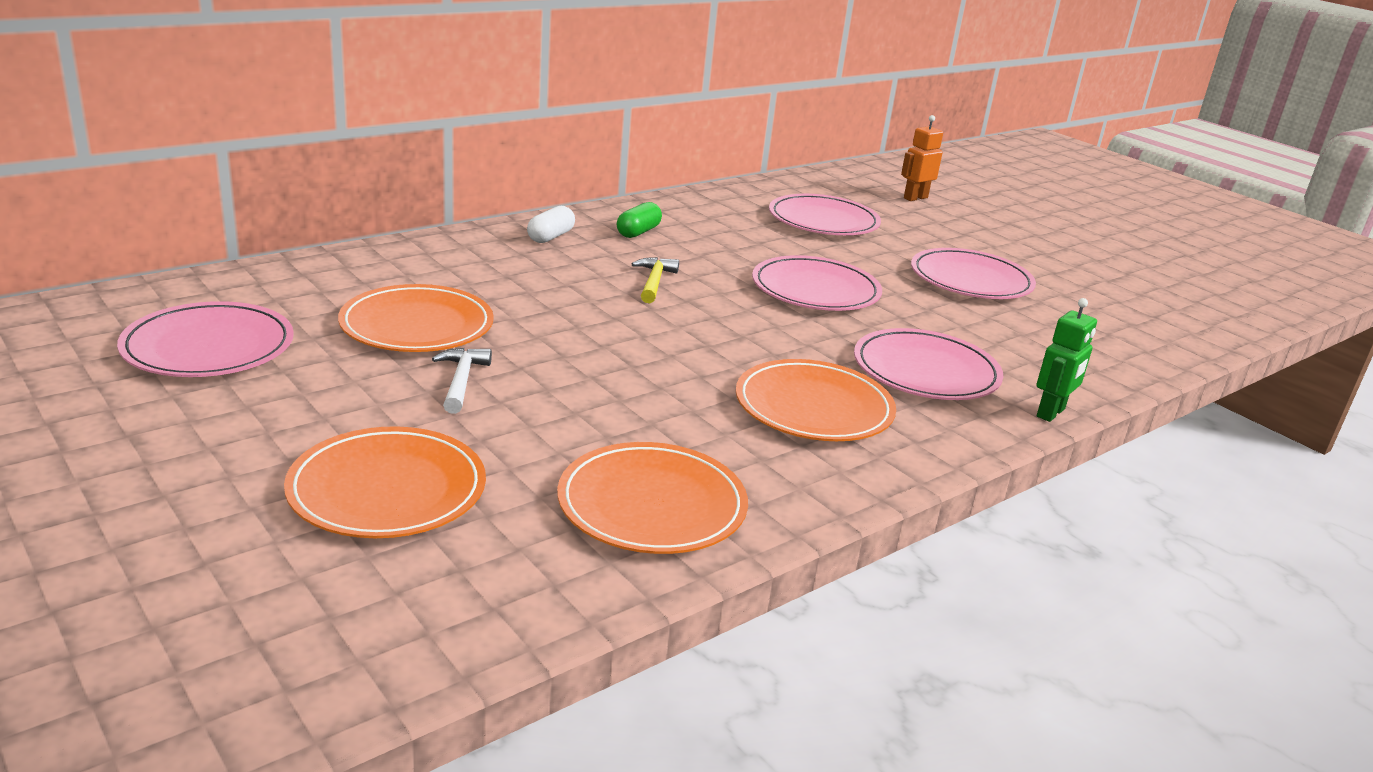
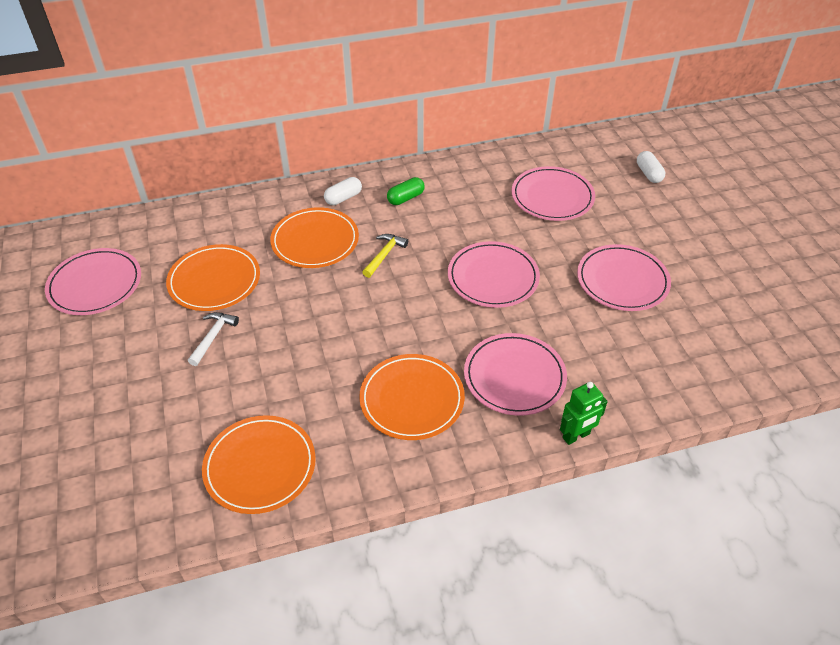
camera: 25 degrees right, 20 degrees up
orange plate [284,426,486,538] -> orange plate moved to [270,207,359,268]
orange robot [901,115,943,201] -> white capsule [637,151,665,183]

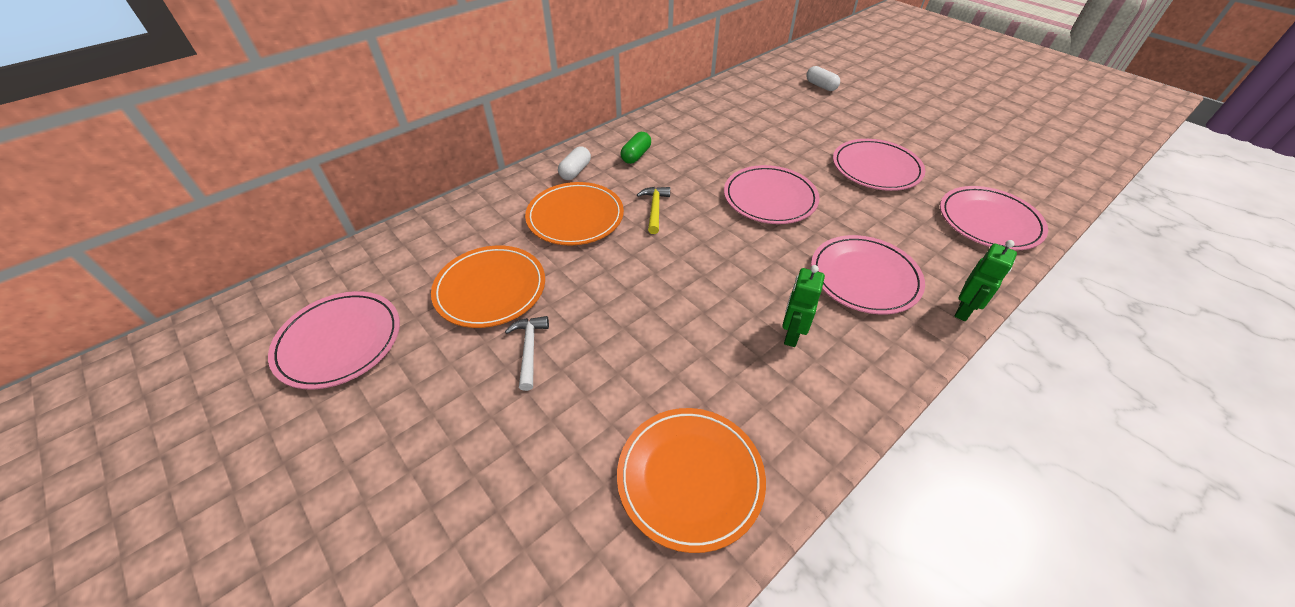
camera: 25 degrees left, 0 degrees up
orange plate [359,354,465,440] -> green robot [782,265,825,347]
pink plate [512,166,595,221] -> pink plate moved to [940,186,1048,251]

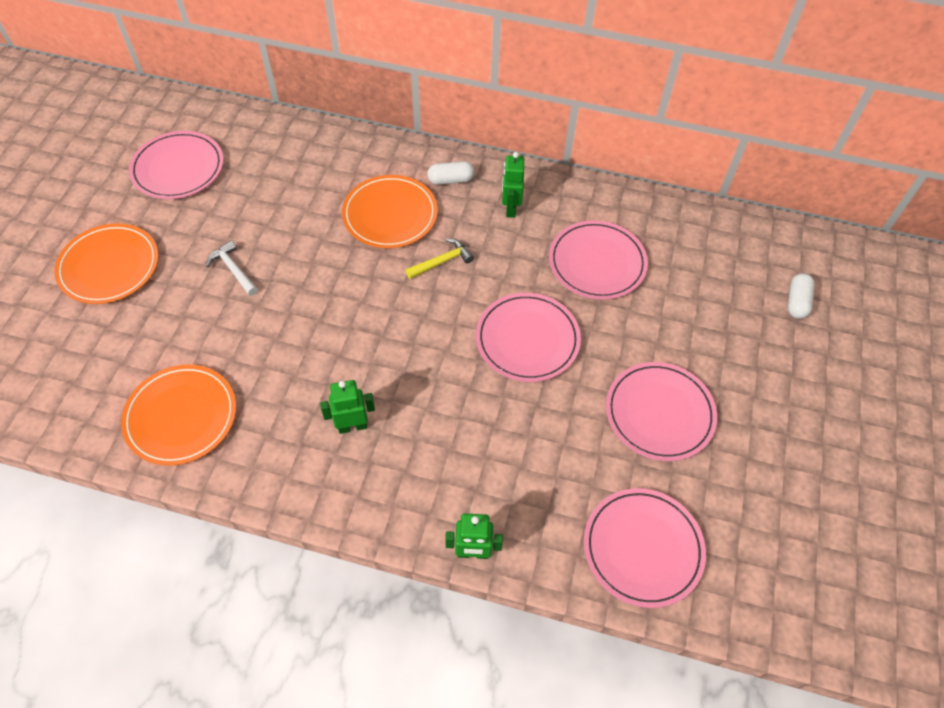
camera: 55 degrees right, 10 degrees up
orange plate [431,246,545,328] -> orange plate moved to [55,223,159,304]
white hammer [505,316,549,391] -> white hammer turned 90 degrees counterclockwise [206,240,258,296]
green capsule [620,132,651,164] -> green robot [502,152,524,218]
pink plate [811,235,925,314] -> pink plate moved to [549,220,648,300]

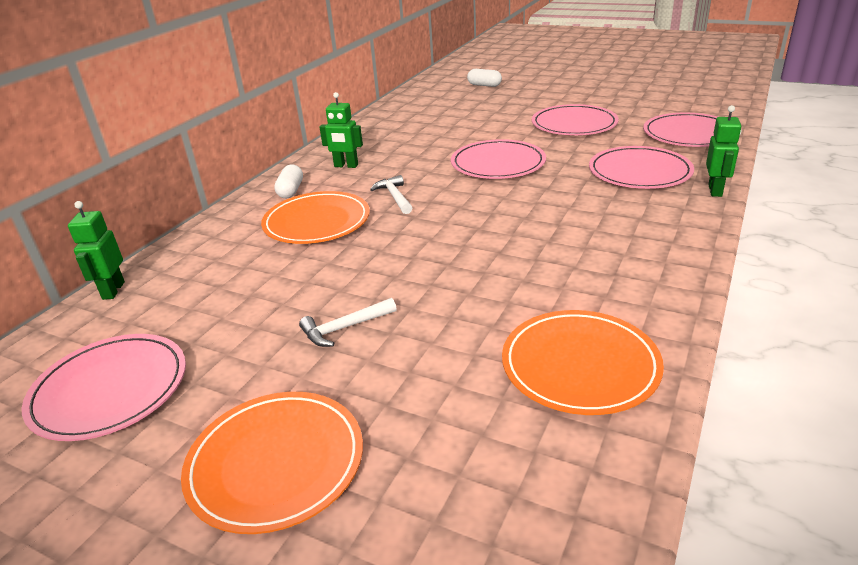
camera: 75 degrees left, 25 degrees down
green robot [320,380,375,434] -> green robot moved to [68,201,125,300]
yellow hammer [405,238,474,279] -> white hammer [370,175,412,214]
pink plate [549,220,648,300] -> pink plate moved to [589,146,694,189]

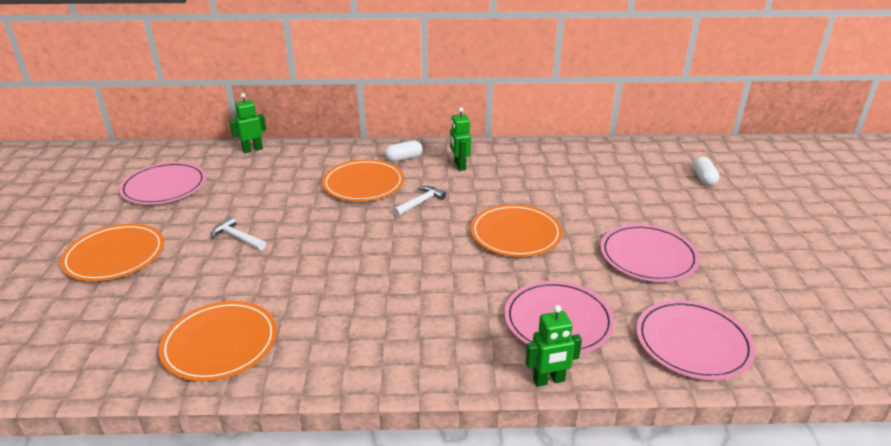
camera: 60 degrees right, 0 degrees up
pink plate [451,139,546,179] -> orange plate [470,204,563,257]

